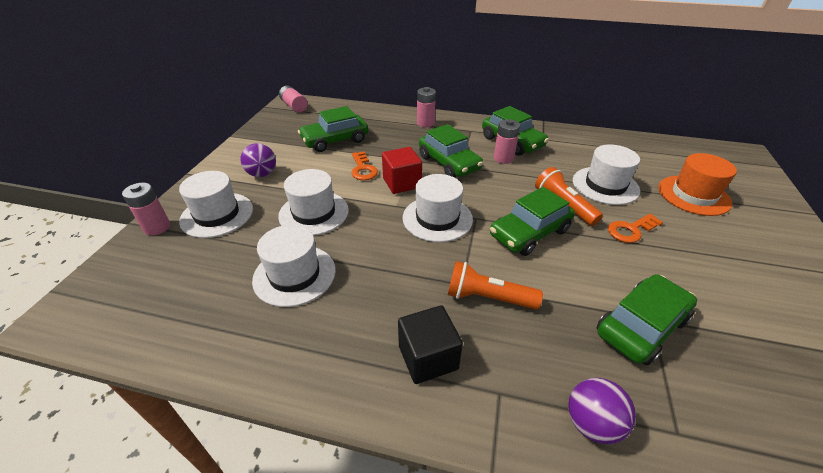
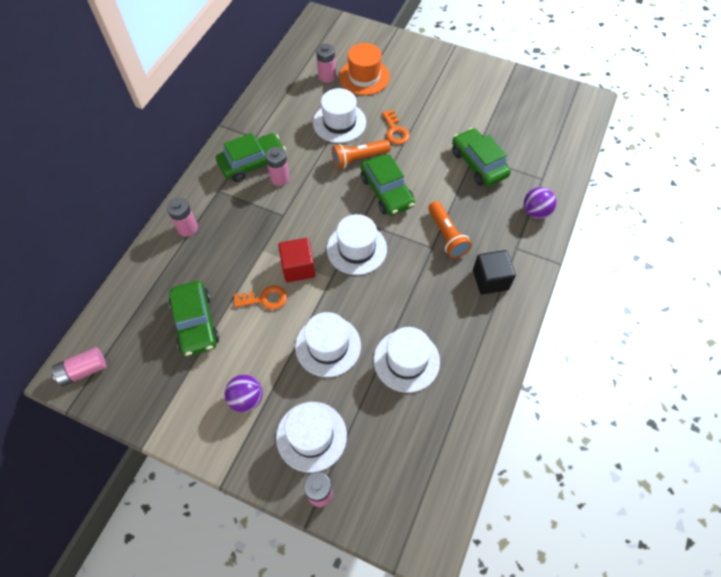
camera: 80 degrees left, 20 degrees up
green car [419,124,483,178] -> none
orange flashlight [448,261,543,310] -> orange flashlight turned 45 degrees counterclockwise [428,201,472,258]
none -> pink battery [316,44,336,83]

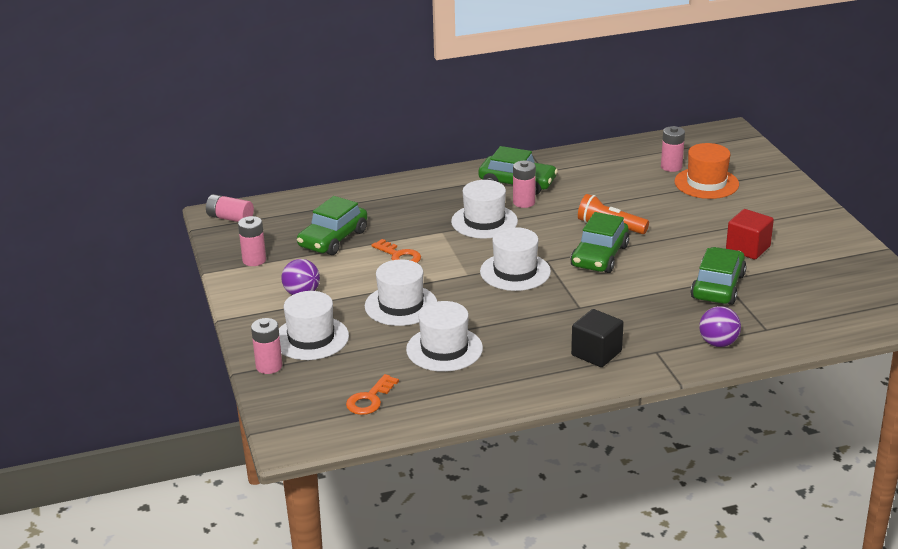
camera: 50 degrees right, 30 degrees down
pink battery [167,198,198,237] -> pink battery moved to [238,216,266,266]
red cube [278,238,315,282] -> red cube moved to [726,209,774,260]
white hat [313,88,366,143] -> white hat moved to [451,180,518,239]
orange key [382,110,410,145] -> orange key moved to [346,374,399,415]
orange flashlight [428,201,472,258] -> none

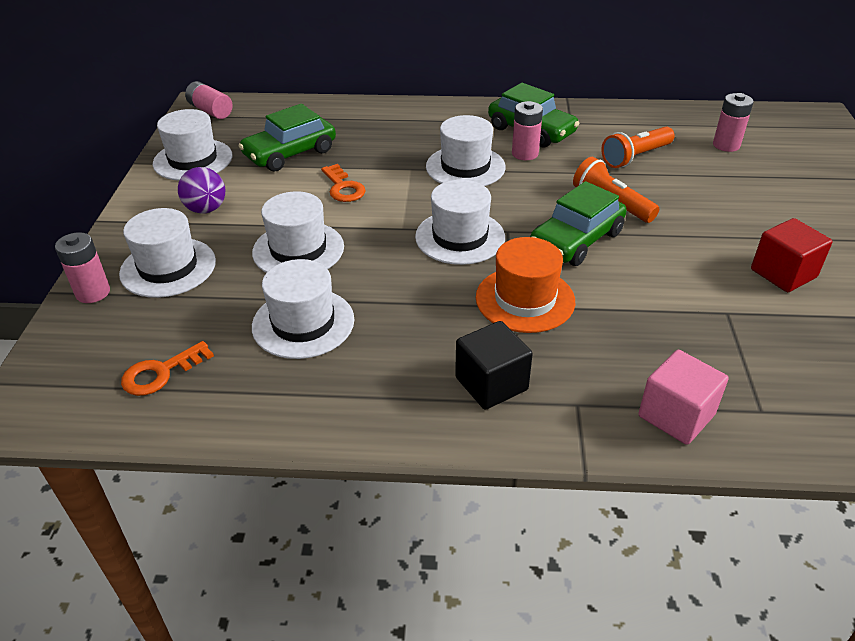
camera: 20 degrees right, 10 degrees up
pink battery [238,216,266,266] -> white hat [153,109,233,181]
orange hat [675,143,739,199] -> orange hat moved to [476,237,575,333]
green car [691,247,747,305] -> none
purple ball [699,306,741,347] -> pink cube [639,350,729,445]
none -> orange flashlight [601,127,675,168]

